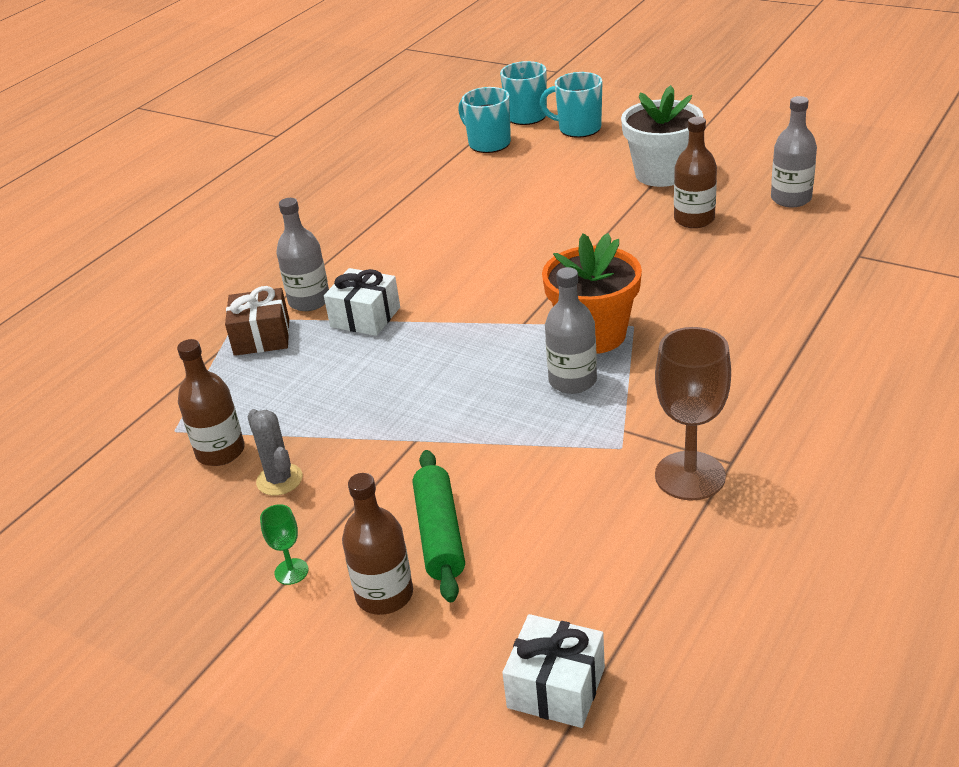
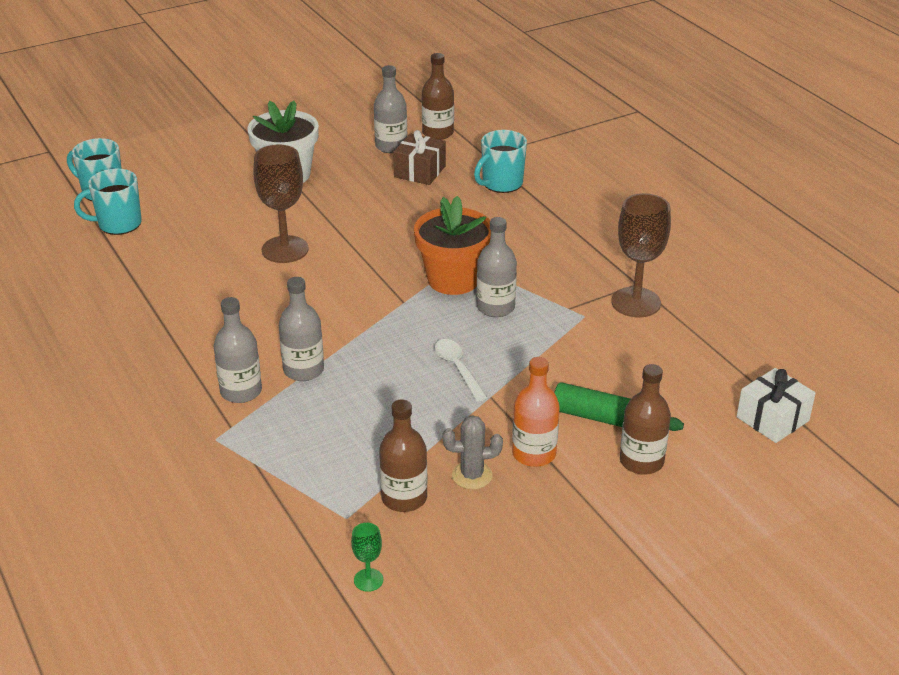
camera: 65 degrees left, 0 degrees up
brown gift [225,286,289,356] -> brown gift moved to [393,130,446,185]
green goblet [260,504,309,585] -> green goblet moved to [351,523,383,592]
white gift [324,268,400,336] -> grey bottle [279,277,324,381]
turquoise mug [540,72,602,138] -> turquoise mug moved to [474,130,527,193]
brown bottle [674,117,717,228] -> brown bottle moved to [422,53,454,140]
none -> brown goblet [254,145,309,263]
none -> white spoon [435,339,487,402]
none -> orange bottle [512,357,560,467]

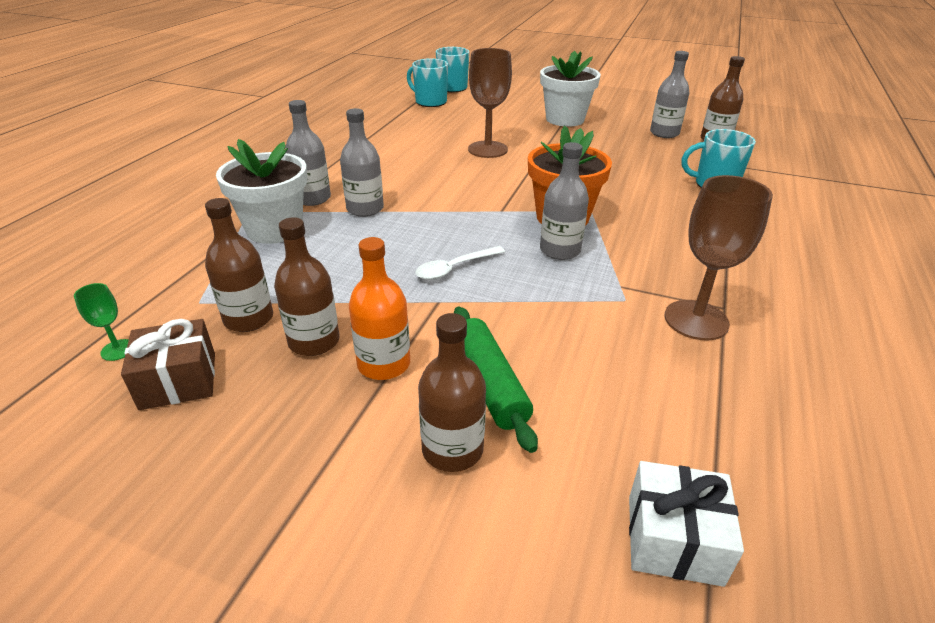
camera: 50 degrees right, 0 degrees up
brown gift [393,130,446,185] -> brown gift moved to [121,319,215,410]
white spoon [435,339,487,402] -> white spoon turned 150 degrees counterclockwise [415,246,505,280]
grey cactus [443,415,503,489] -> brown bottle [274,217,339,356]
none -> white flower pot [216,139,307,244]

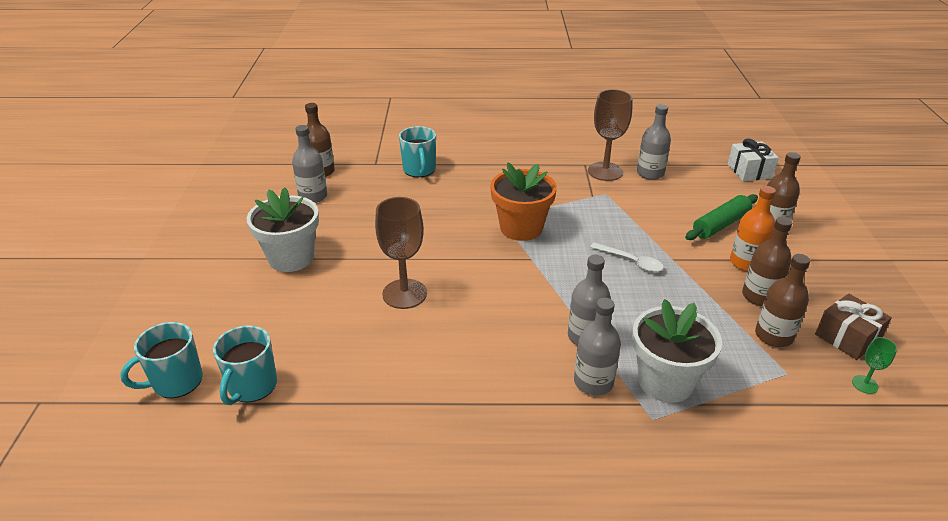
camera: 110 degrees left, 0 degrees up
grey bottle [540,142,589,260] -> grey bottle moved to [637,104,671,180]

